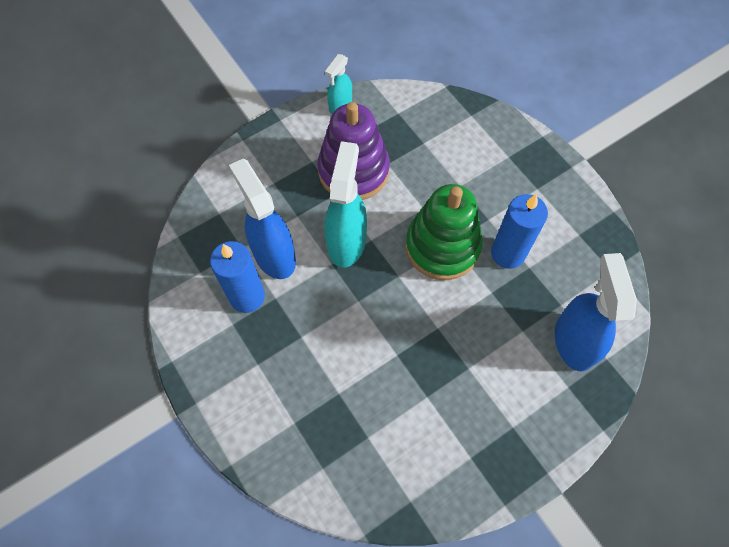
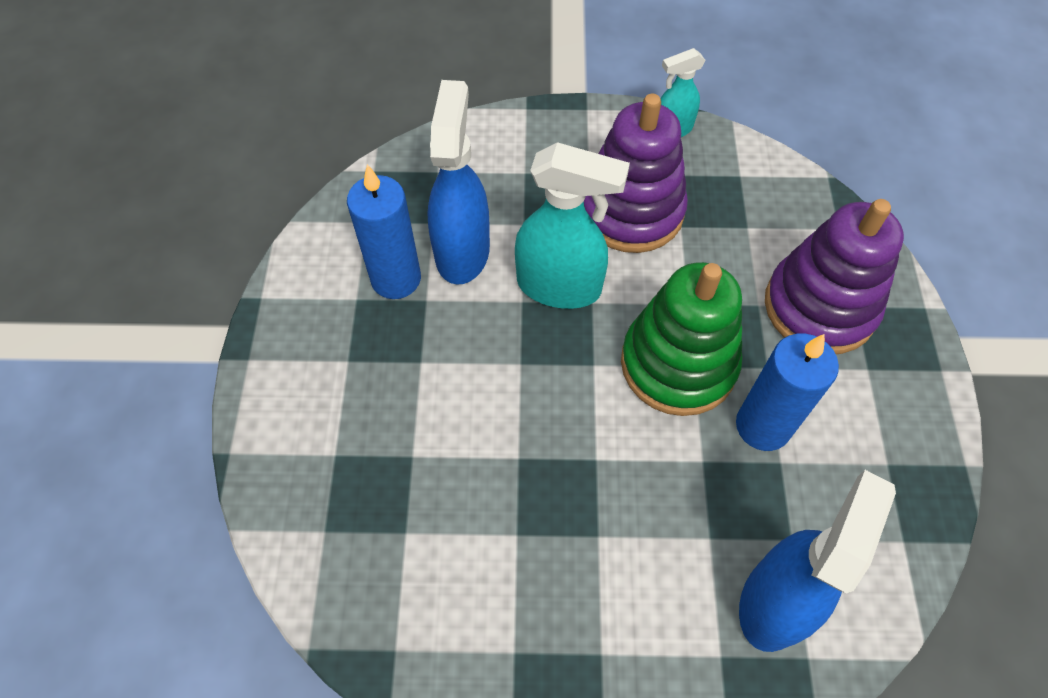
camera: 35 degrees right, 5 degrees down
turquoise spray bottle [324,141,367,267] -> turquoise spray bottle turned 60 degrees clockwise [515,142,630,309]
none -> purple stacking toy [765,199,904,354]

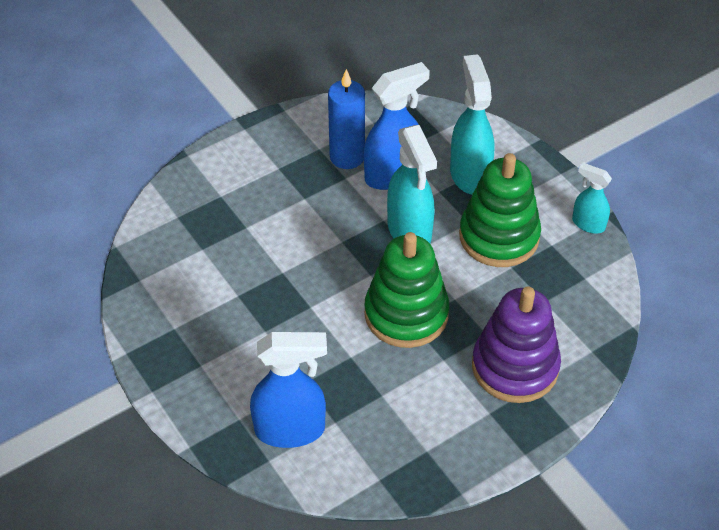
camera: 55 degrees right, 10 degrees down
purple stacking toy [584,94,688,253] -> green stacking toy [459,153,541,267]
blue candle [736,334,839,451] -> none
none -> turquoise spray bottle [450,54,494,194]

